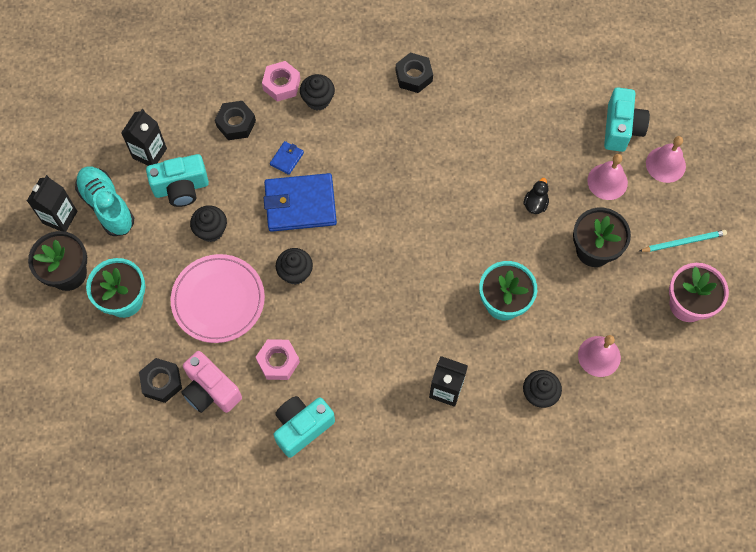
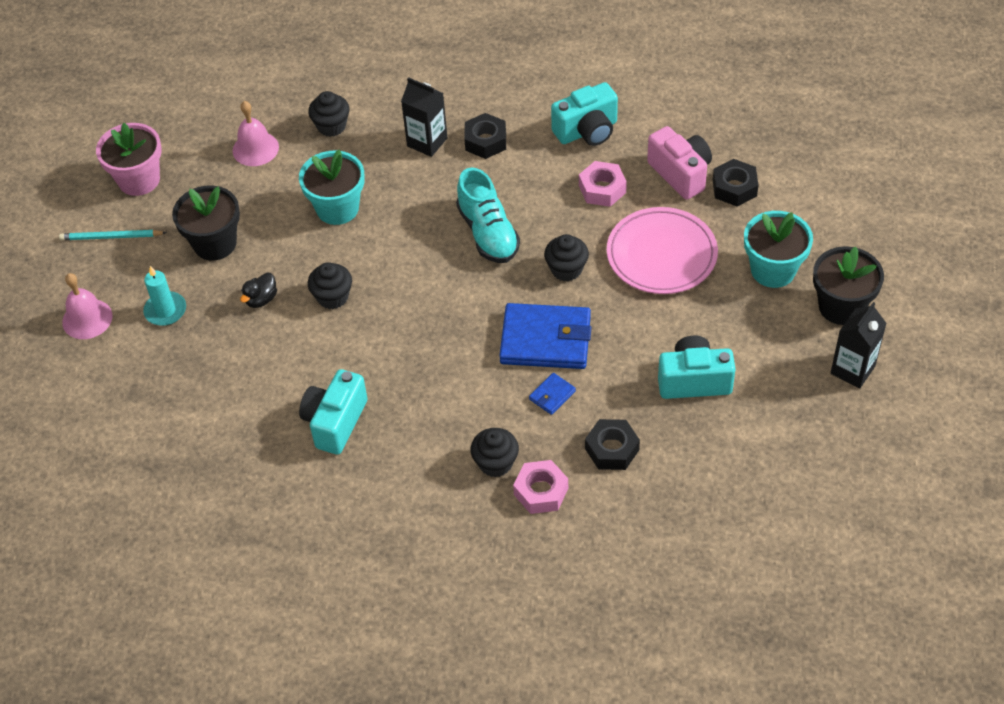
camera: 165 degrees left, 15 degrees down
turquoise shoe [75,166,134,236] -> turquoise shoe moved to [456,167,520,263]
black carton [121,109,167,166] -> none
black cupcake [190,205,227,242] -> black cupcake moved to [308,262,352,309]
black nut [396,52,433,93] -> black nut moved to [464,113,506,159]
pink bell [587,154,628,200] -> turquoise candle [143,266,186,326]
turquoise camera [604,87,650,152] -> turquoise camera moved to [299,369,368,455]

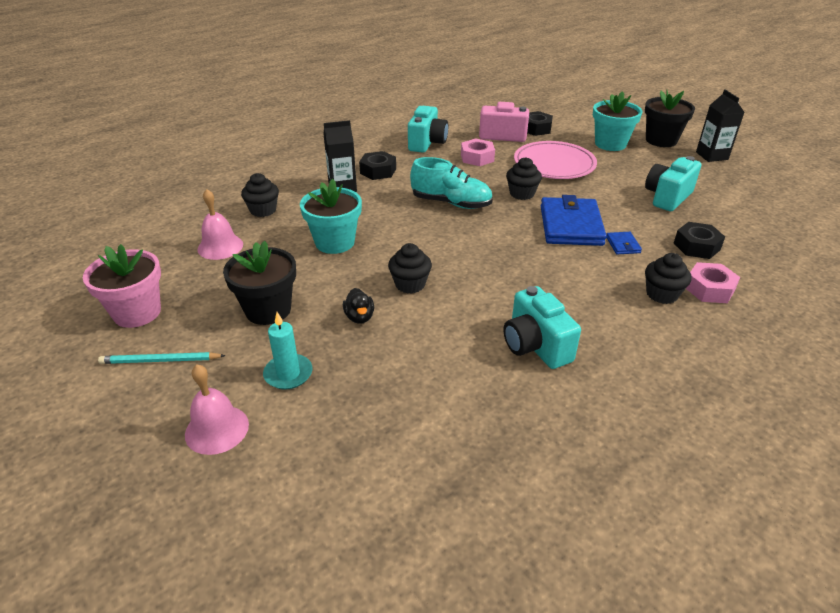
camera: 50 degrees left, 15 degrees down
turquoise pencil [59,230,167,240] -> turquoise pencil turned 45 degrees clockwise [98,352,226,364]
blue wallet [499,303,591,369] -> blue wallet turned 45 degrees counterclockwise [541,195,607,246]

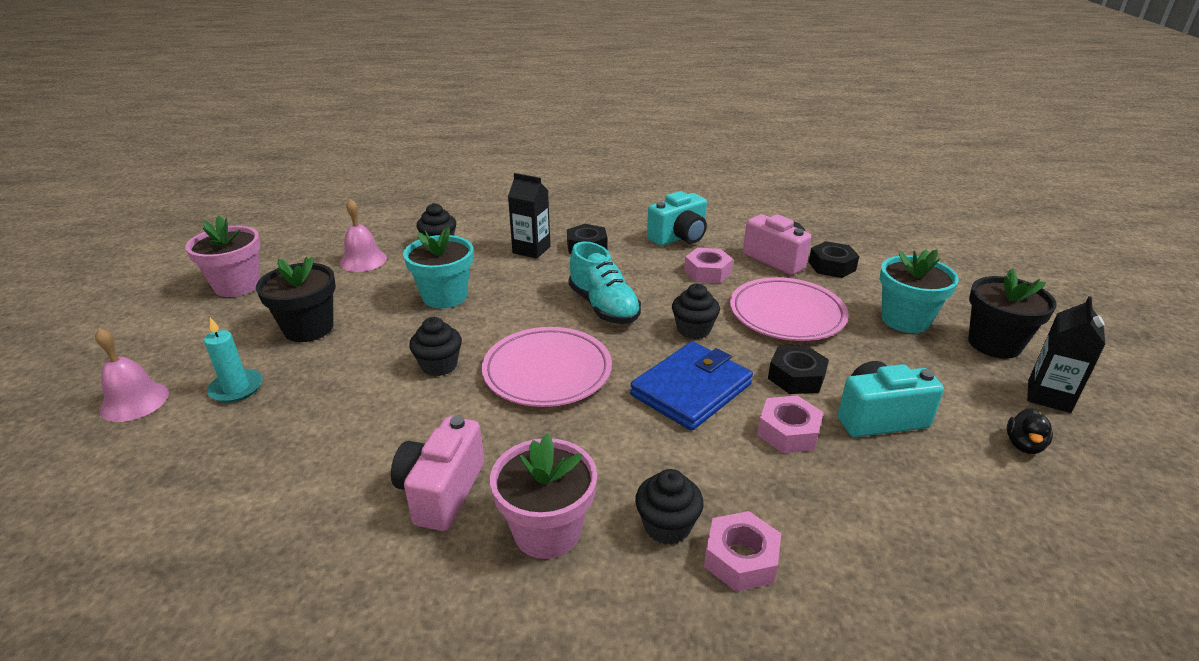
camera: 40 degrees right, 5 degrees down
turquoise pencil [98,352,226,364] -> none
black duck [343,288,374,324] -> black duck moved to [1007,408,1053,454]
turquoise camera [503,286,581,369] -> pink camera [391,416,484,531]
blue wallet [606,232,642,254] -> none
black nut [674,222,725,259] -> black nut moved to [768,345,829,394]
none -> pink plate [482,327,612,407]
none -> pink flower pot [490,433,597,559]
none -> pink nut [757,395,823,453]

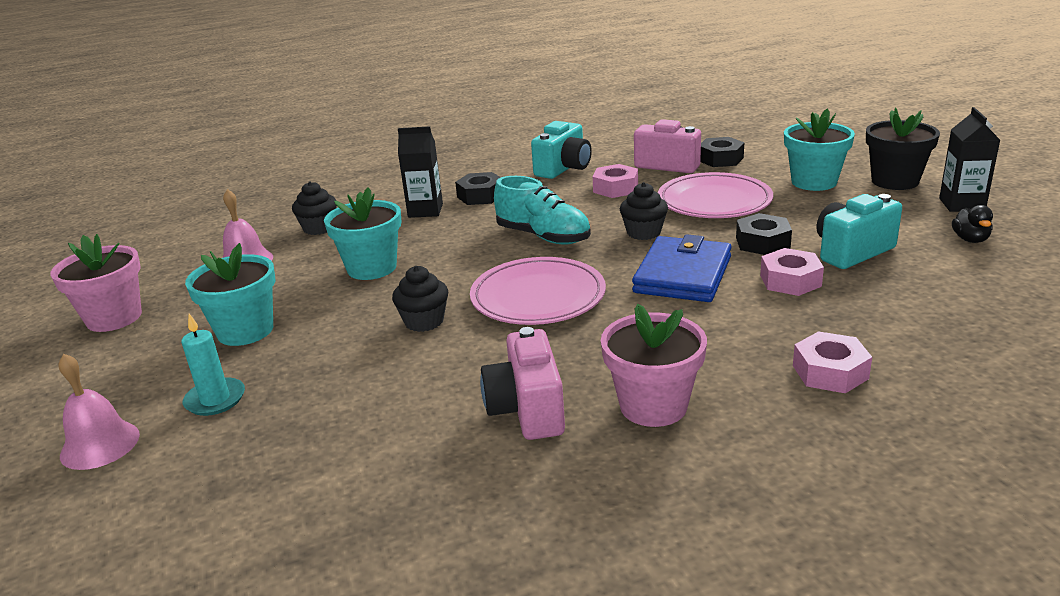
camera: 20 degrees left, 5 degrees down
black flower pot [256,257,336,342] -> turquoise flower pot [185,243,276,346]
black cupcake [635,469,704,545] -> none

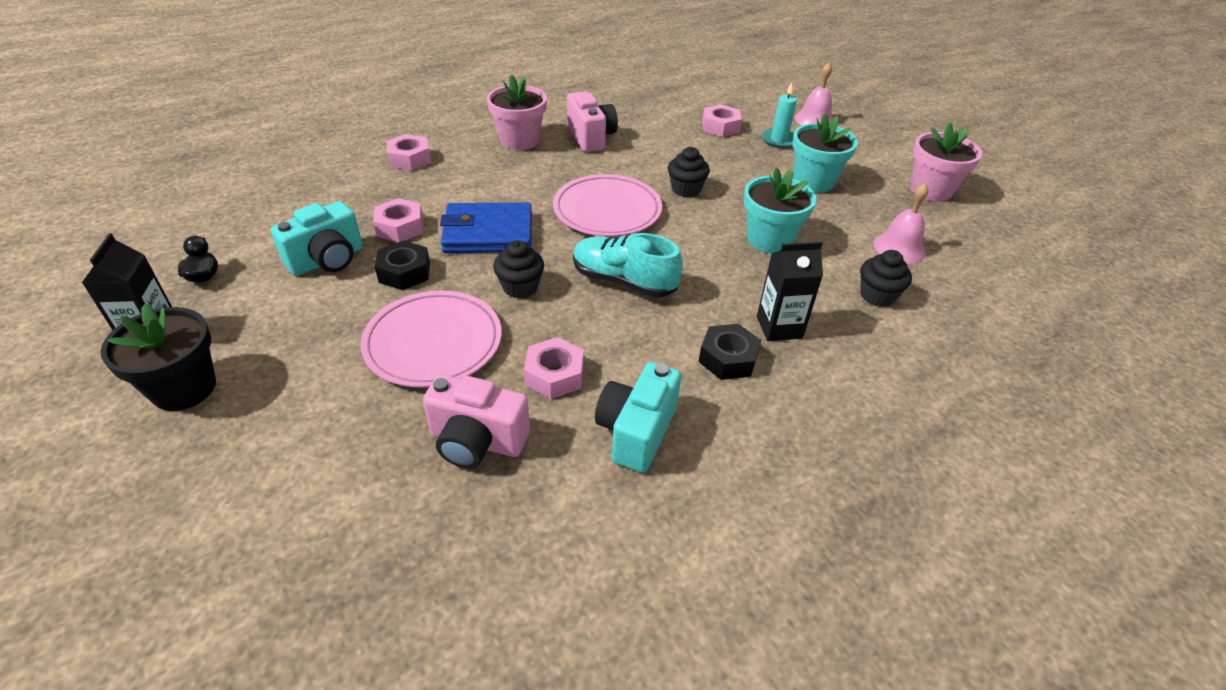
camera: 165 degrees right, 15 degrees up
blue wallet [632,234,732,302] -> blue wallet turned 75 degrees clockwise [440,202,532,253]
black nut [700,137,744,167] -> none
turquoise flower pot [784,108,855,191] -> none
none -> pink nut [702,104,742,137]

